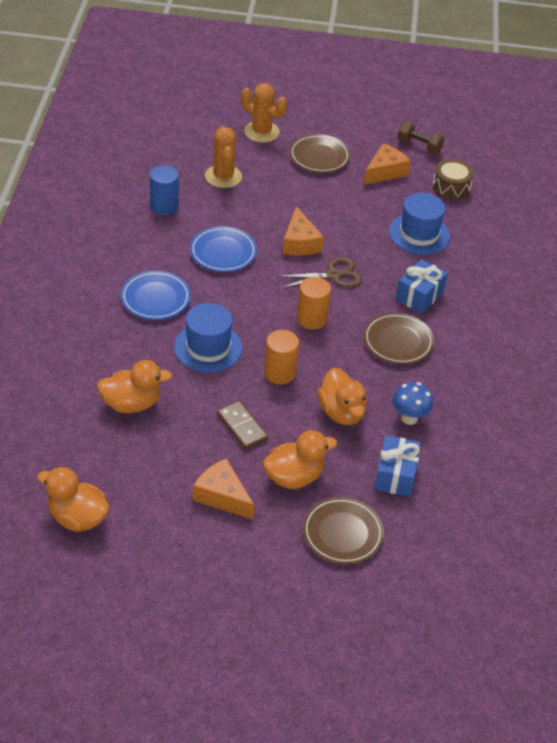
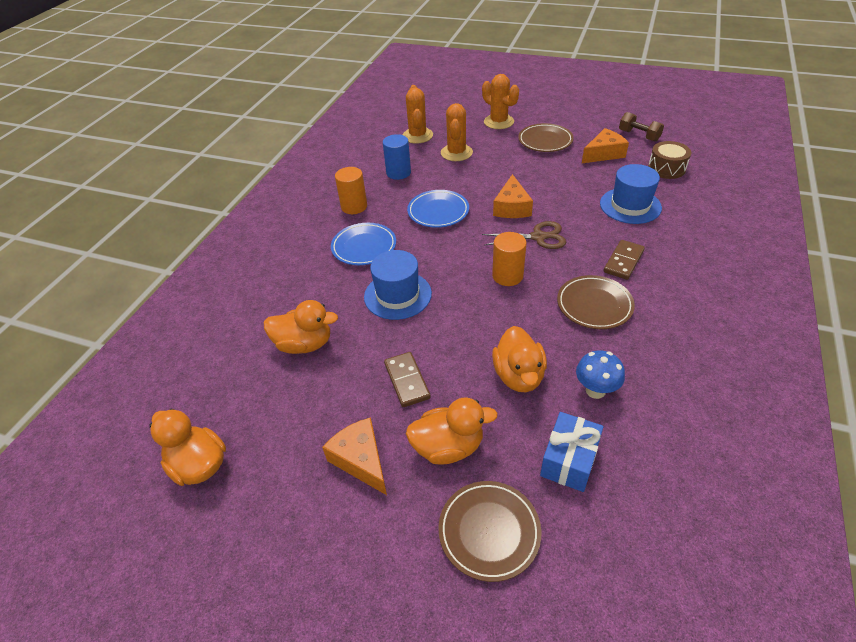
camera: 20 degrees right, 0 degrees up
orange cylinder [264,330,299,384] -> orange cylinder moved to [335,167,367,214]
blue gift [396,259,448,314] -> brown domino [604,240,645,280]
none -> orange cactus [403,85,433,144]

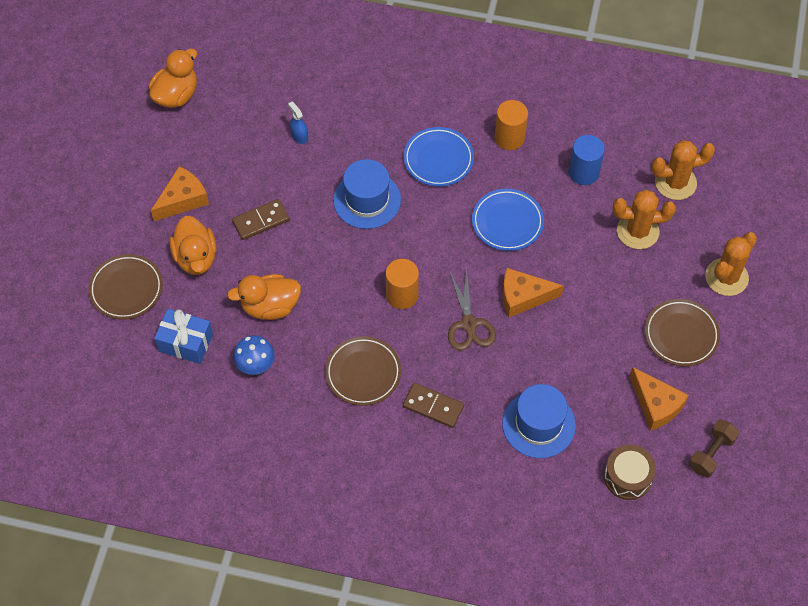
camera: 80 degrees right, 15 degrees up
orange duck [264,300,338,354] -> blue spray bottle [288,101,308,144]

